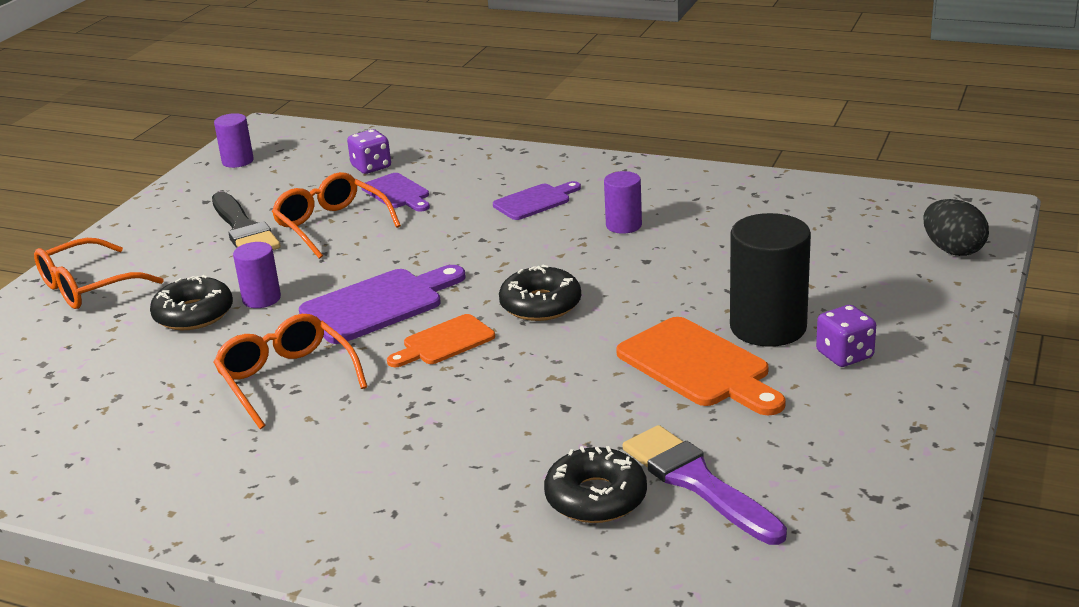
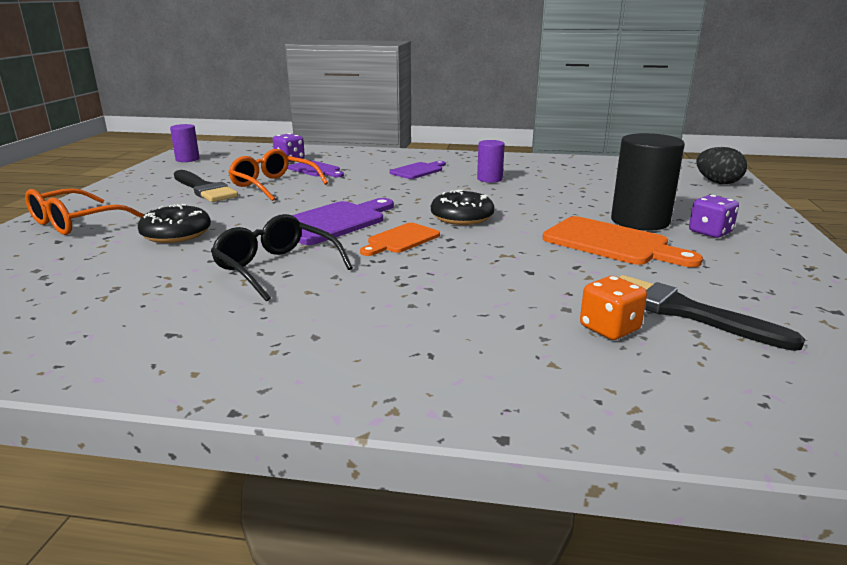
camera: 15 degrees left, 5 degrees down
orange glasses [214,314,367,429] -> black glasses [211,214,353,302]
purple cylinder [233,242,281,308] -> none
black donut [544,446,647,523] -> orange dice [580,276,647,340]
purple brush [623,425,787,545] -> black brush [619,275,805,351]

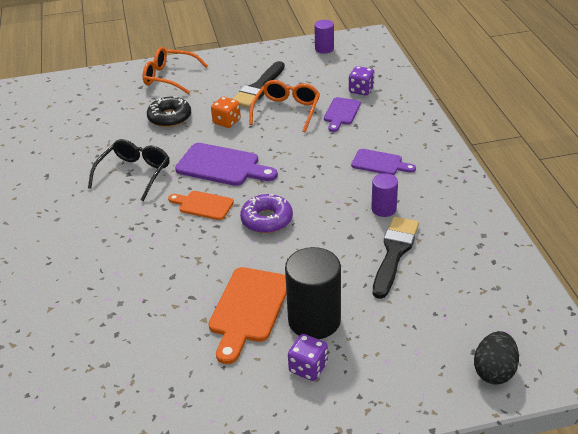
camera: 70 degrees right, 15 degrees up
black donut [431,190,494,225] -> purple donut [240,194,293,233]
orange dice [580,276,647,340] -> orange dice moved to [211,97,241,128]
black brush [619,275,805,351] -> black brush moved to [373,217,419,299]

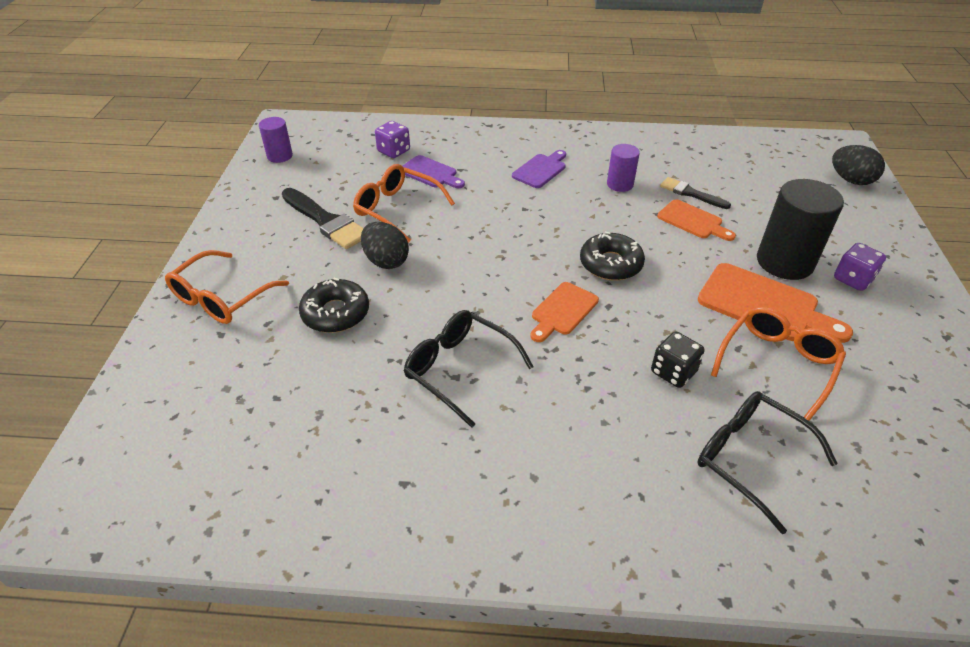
camera: 75 degrees left, 5 degrees up
purple cutting board [175,143,278,186] -> none
orange dice [211,97,241,128] -> black egg [361,222,409,269]
purple donut [240,194,293,233] -> black donut [580,232,645,281]
black brush [373,217,419,299] -> black brush [660,177,731,209], size x0.61
none -> black dice [651,331,705,388]
none -> orange cutting board [657,199,736,241]
none -> black glasses [697,391,838,534]
none -> orange glasses [711,307,846,421]

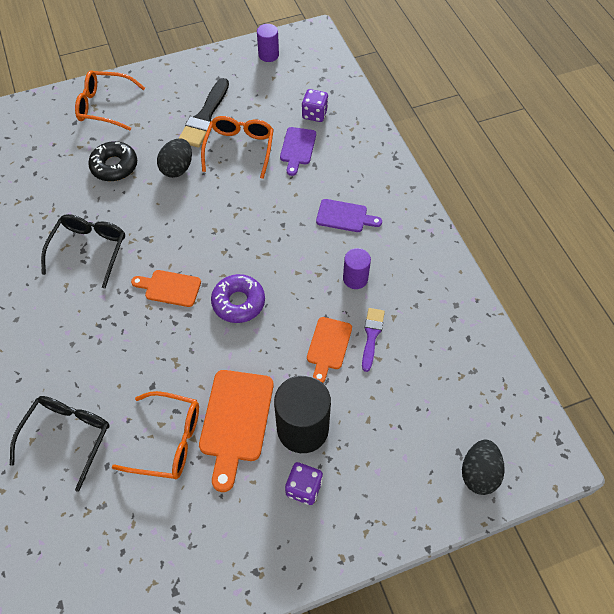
camera: 65 degrees right, 15 degrees up
black donut [580,232,645,281] -> purple donut [211,274,265,323]
black dice [651,331,705,388] -> none
black brush [660,177,731,209] -> purple brush [362,308,385,372]

